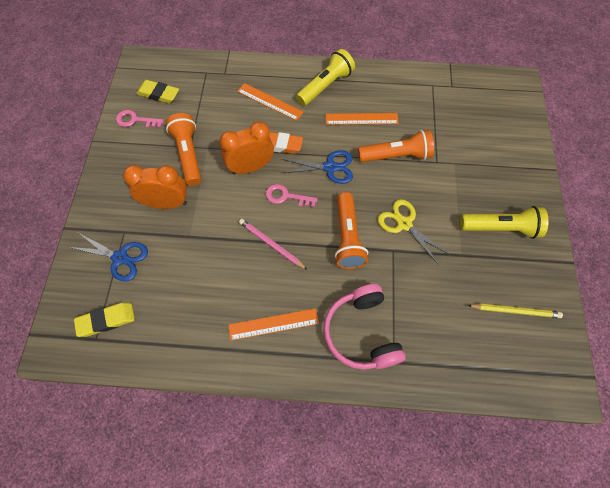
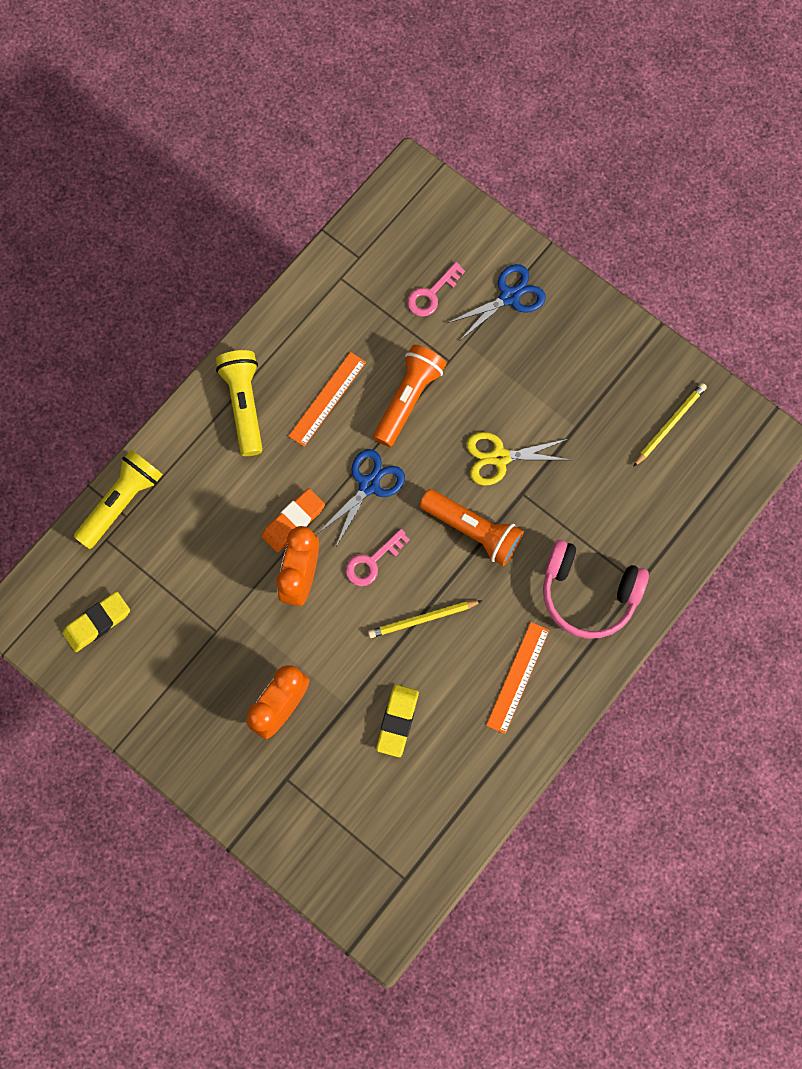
camera: 55 degrees left, 10 degrees up
blue scissors [69,233,148,281] -> blue scissors moved to [448,264,546,340]
yellow eraser [74,303,135,337] -> yellow eraser moved to [376,685,419,757]
pink key [116,110,164,128] -> pink key moved to [407,262,465,317]
orange flashlight [166,113,201,186] -> none
orange ruler [237,83,303,121] -> none
pink pencil [239,219,307,270] -> yellow pencil [368,601,482,638]
yellow flashlight [460,206,549,239] -> yellow flashlight moved to [74,450,163,549]

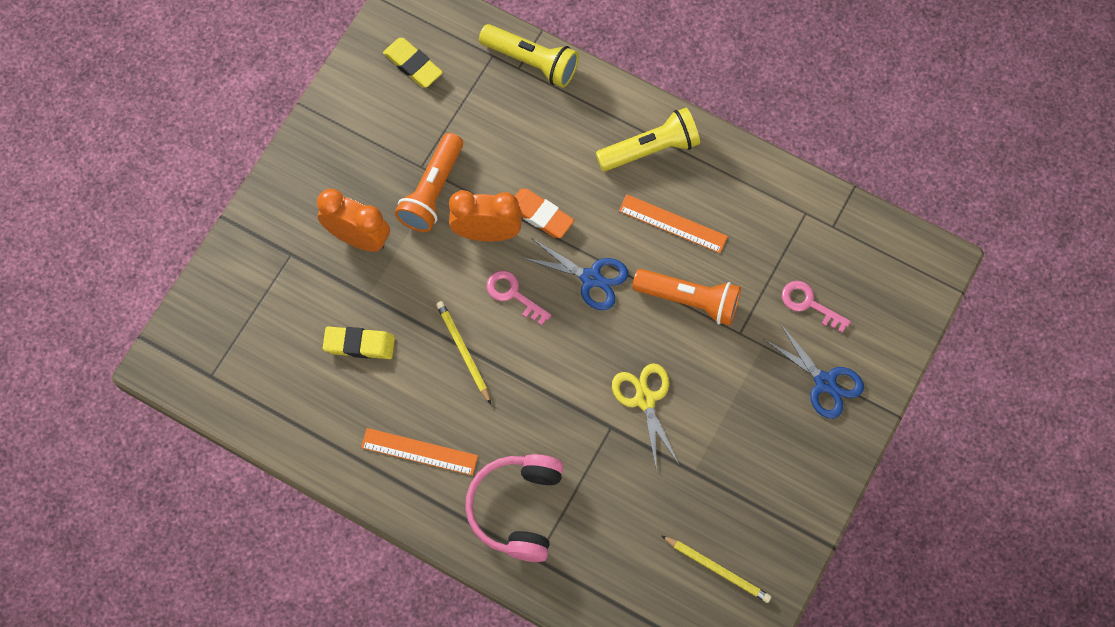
camera: 80 degrees right, 5 degrees down
orange flashlight [419,489,524,566] -> orange flashlight moved to [395,133,463,232]

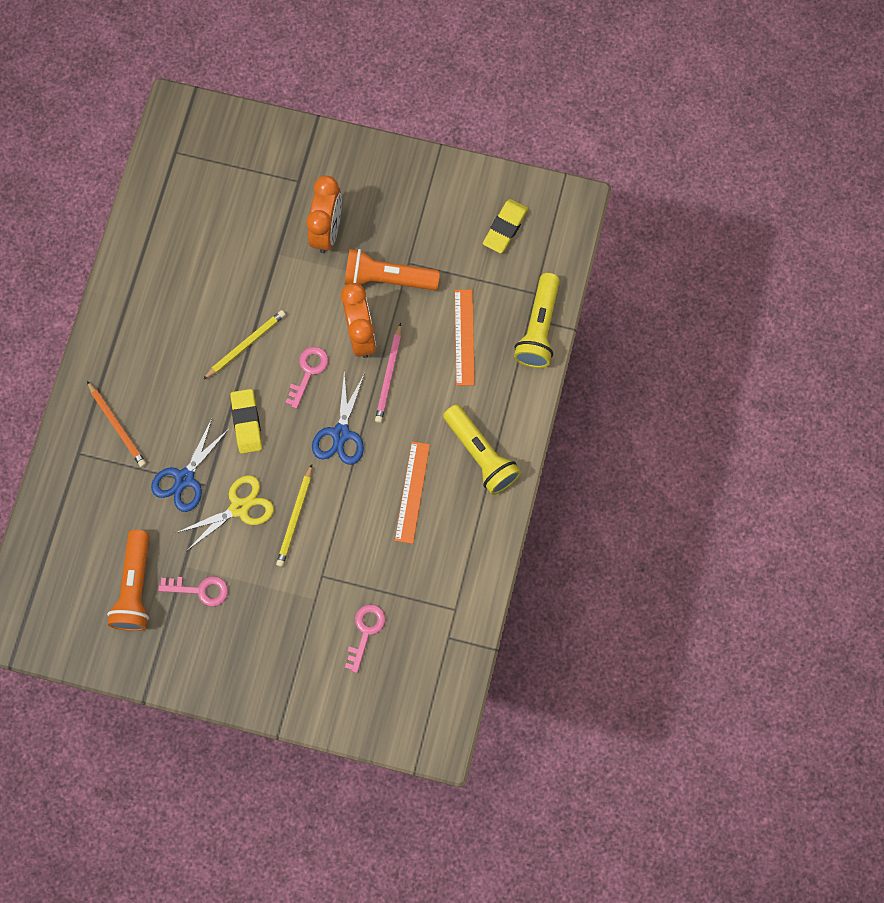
camera: 75 degrees right, 5 degrees up
yellow eraser [323,326,395,359] -> yellow eraser moved to [230,389,262,454]
orange ruler [361,428,478,475] -> orange ruler moved to [454,290,475,386]
pink headphones [465,454,563,562] -> orange pencil [87,381,146,467]
orange eraser [515,189,574,238] -> pink pencil [375,323,401,423]
orange flashlight [632,269,741,326] -> orange flashlight moved to [107,530,150,631]
yellow pencil [661,535,771,603] -> yellow pencil moved to [276,464,312,567]
blue scissors [764,324,864,419] -> blue scissors moved to [151,419,230,512]
none -> pink key [158,576,228,607]

